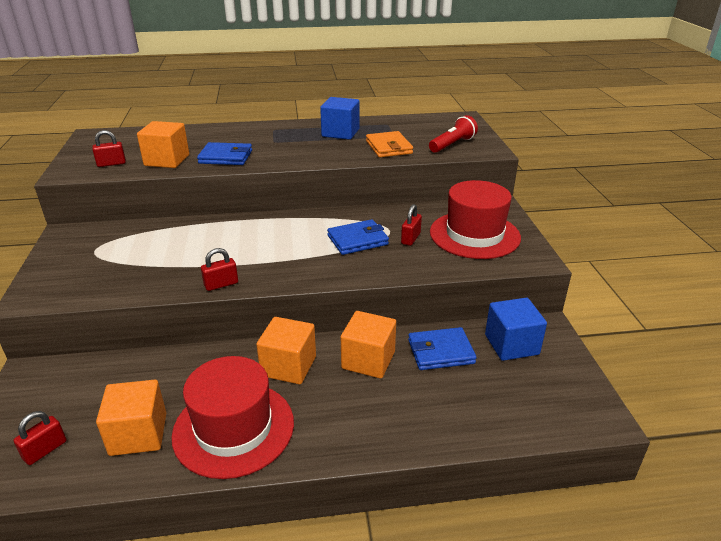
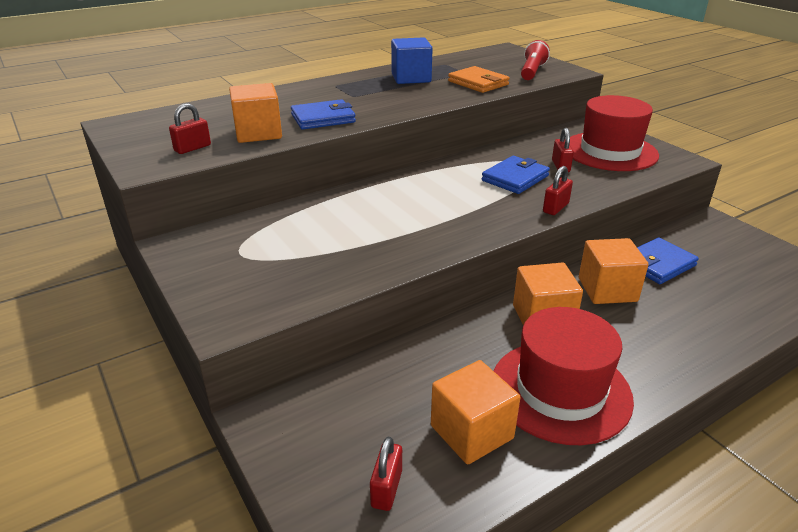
camera: 25 degrees left, 0 degrees up
red padlock [201,248,238,291] -> red padlock moved to [543,166,573,215]
blue cube [485,298,547,361] -> none

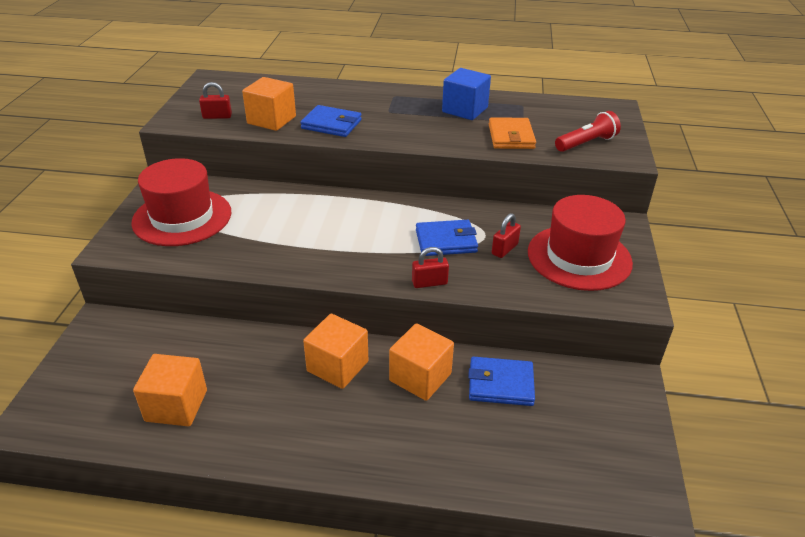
camera: 40 degrees right, 5 degrees up
red padlock [370,437,402,511] -> none
red hat [494,307,634,445] -> red hat moved to [131,158,231,246]

